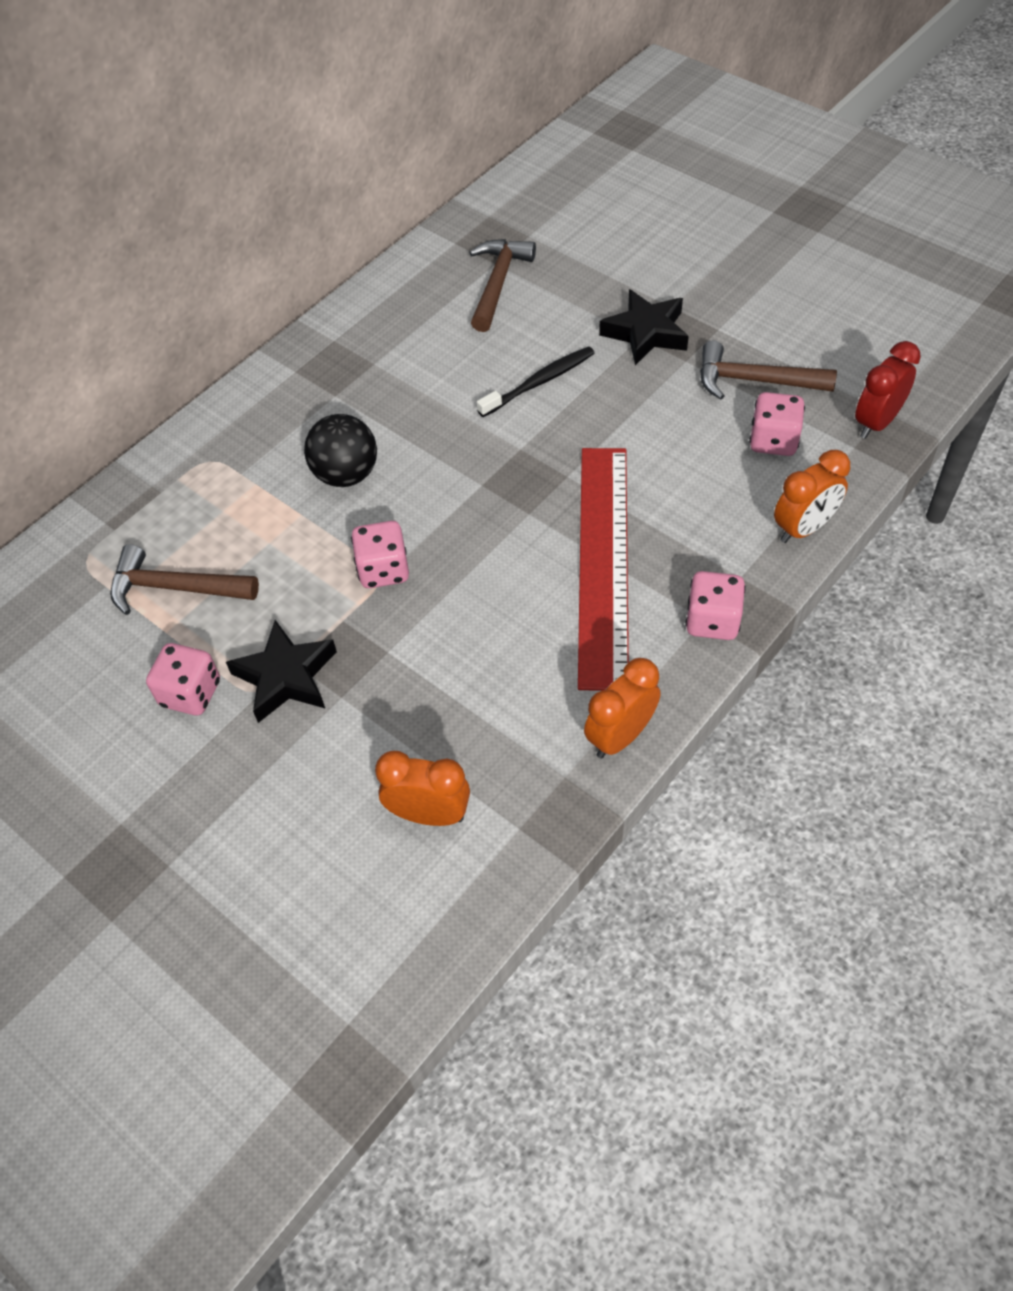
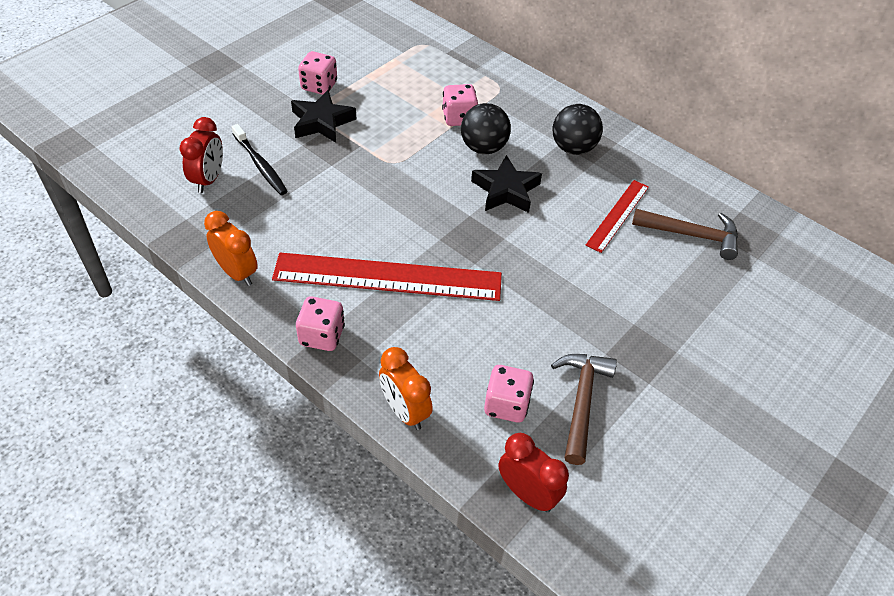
camera: 85 degrees right, 5 degrees down
brown hammer [110,544,259,615] -> none
pink dice [351,521,409,588] -> pink dice moved to [442,84,478,126]
orange clock [375,751,470,826] -> red clock [180,117,223,193]
black toothbrush [477,346,595,417] -> black toothbrush moved to [232,124,288,195]
black star [599,289,689,365] -> black star moved to [471,155,542,213]
none -> black ball [553,104,603,155]
none -> red ruler [586,180,649,253]

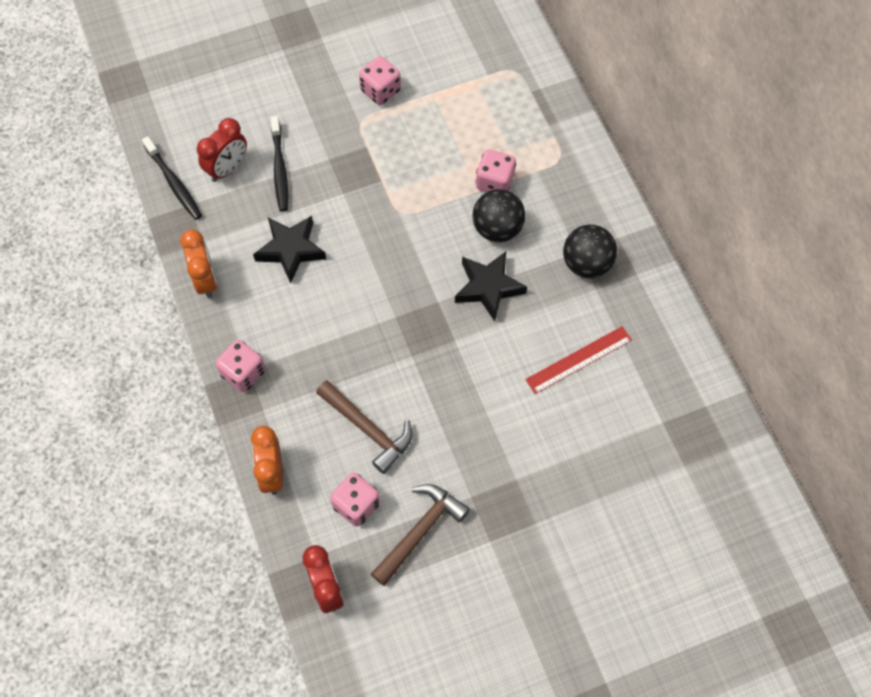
camera: 30 degrees right, 15 degrees up
red ruler [272,253,502,301] -> none
black star [291,90,356,143] -> black star moved to [253,216,326,284]
brown hammer [632,209,738,260] -> brown hammer moved to [316,380,412,474]
none -> black toothbrush [142,136,202,220]

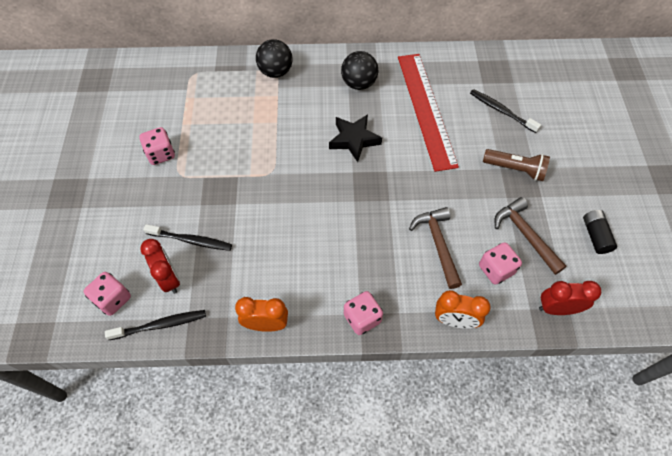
camera: 70 degrees left, 5 degrees down
black star [253,216,326,284] -> none
brown hammer [316,380,412,474] -> brown hammer turned 75 degrees counterclockwise [409,207,462,289]
black ball [473,189,525,242] -> black ball moved to [256,39,293,78]
pink dice [476,149,516,192] -> pink dice moved to [84,272,131,316]
red ruler [525,326,632,394] -> red ruler [398,54,459,172], size x1.88
none -> black toothbrush [470,89,541,133]
none -> brown flashlight [483,149,550,181]
none -> black battery [583,210,617,254]

